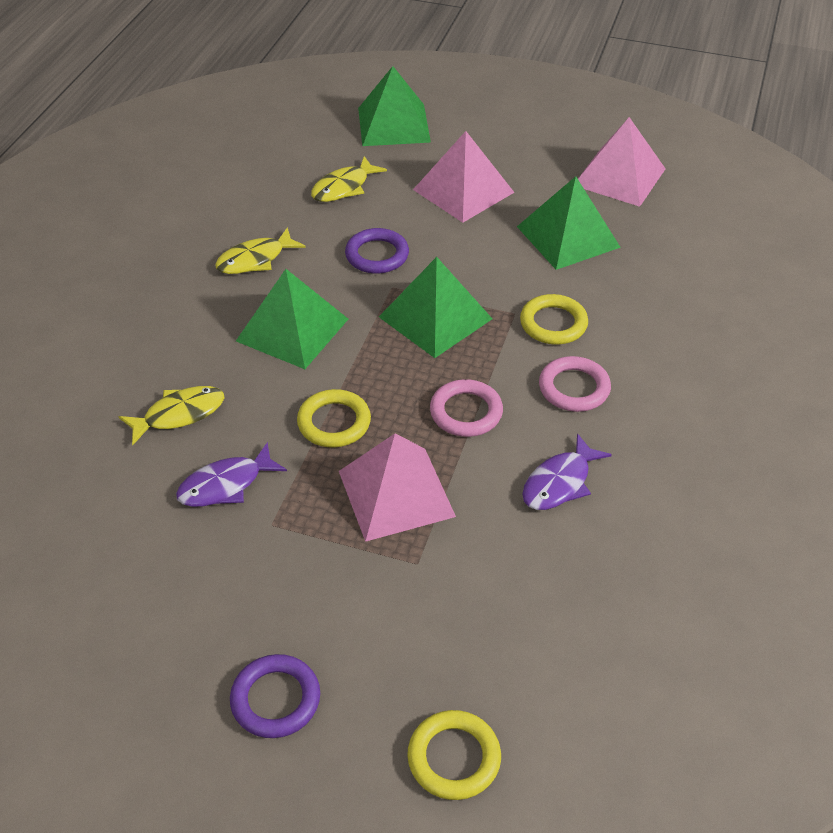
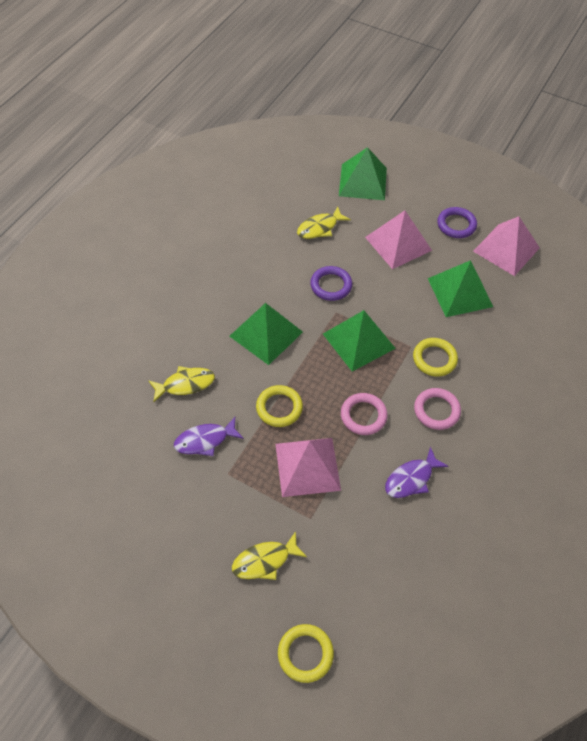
camera: 10 degrees right, 10 degrees up
yellow fish [215,227,306,274] -> yellow fish moved to [232,531,307,580]
purple ring [230,654,320,738] -> purple ring moved to [437,207,477,238]

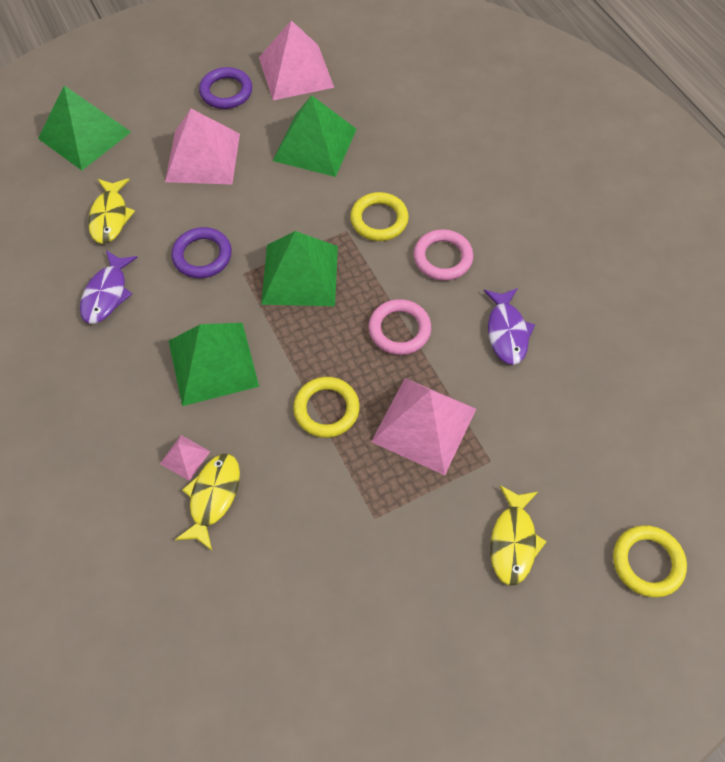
camera: 55 degrees left, 5 degrees up
purple fish [174,417,244,456] -> purple fish moved to [80,250,138,324]
none -> pink pyramid [160,435,210,481]

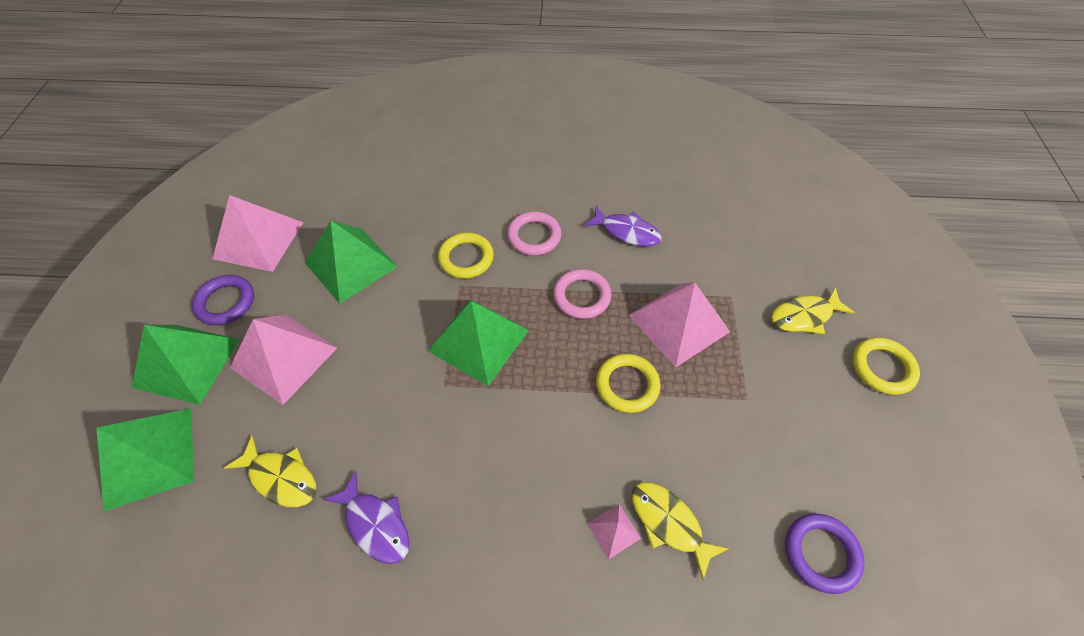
camera: 60 degrees left, 5 degrees down
green pyramid [169,323,259,406] -> green pyramid moved to [132,325,240,405]
purple ring [171,227,232,278] -> purple ring moved to [785,513,864,594]
yellow fish [490,485,547,586] -> yellow fish turned 120 degrees clockwise [771,287,855,334]
yellow ring [613,525,687,597] -> yellow ring moved to [852,337,920,395]

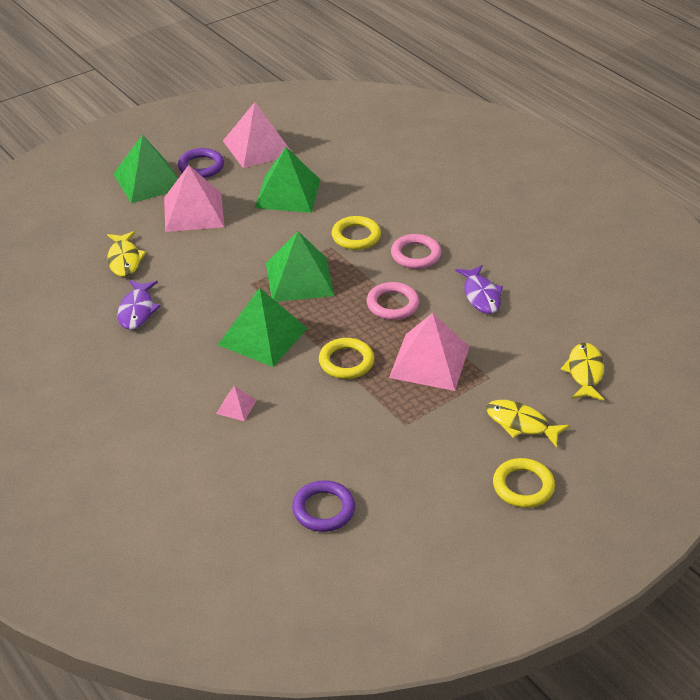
camera: 50 degrees right, 15 degrees down
green pyramid [97,408,194,511] -> green pyramid moved to [218,288,308,367]
yellow fish [632,482,729,580] -> yellow fish moved to [561,343,604,401]

